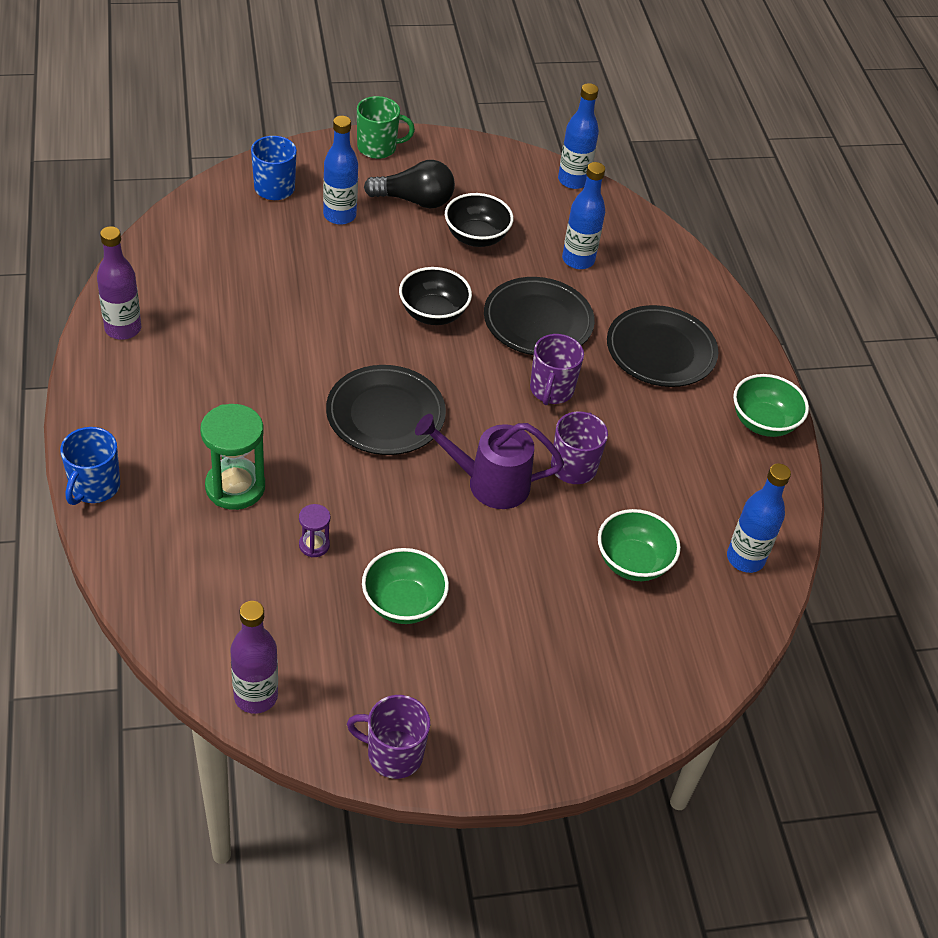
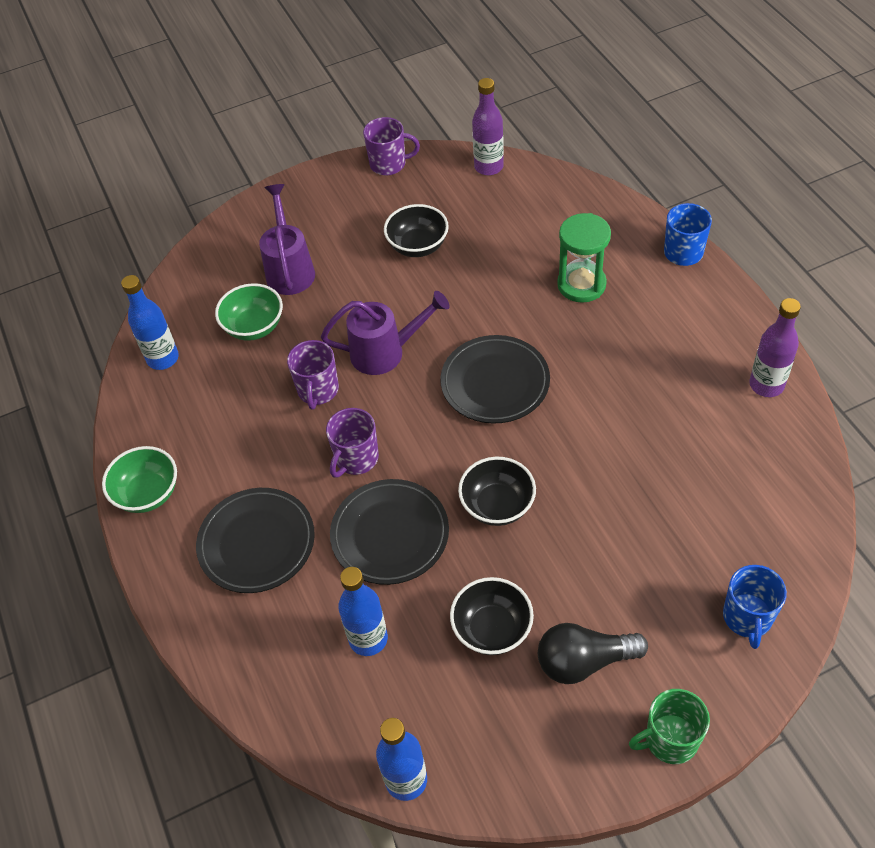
camera: 175 degrees right, 5 degrees up
purple hourglass [299,504,330,557] -> none
blue bottle [323,116,358,225] -> none
green bowl [362,548,449,624] -> black bowl [384,204,449,257]
purple mug [530,334,584,405] -> purple mug turned 150 degrees counterclockwise [326,408,379,478]
none -> purple watering can [259,184,315,295]

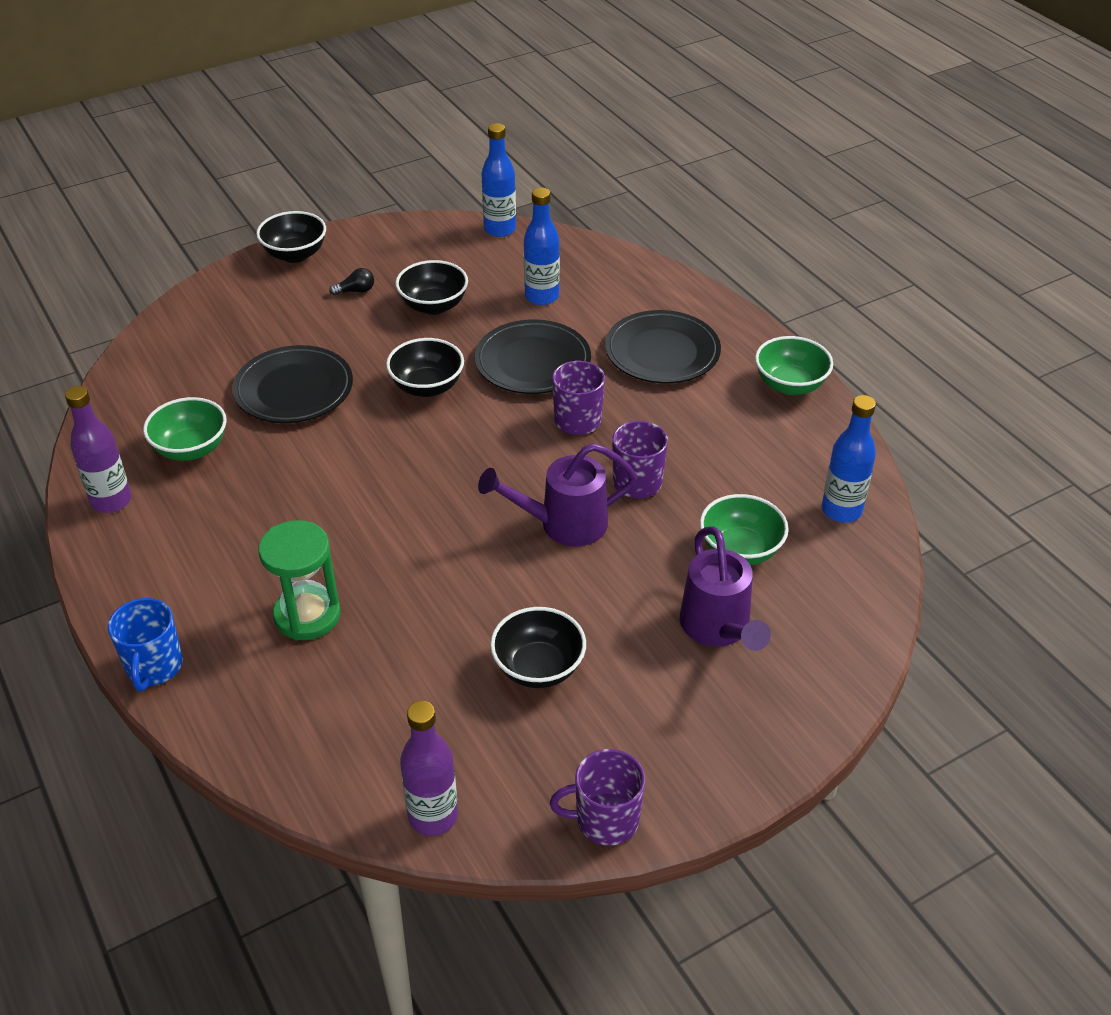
camera: 170 degrees right, 10 degrees down
black plate [440,335,550,424] -> black plate moved to [232,345,353,423]
black light bulb [538,623,648,684] -> black light bulb [329,268,374,295], size x0.48
green mug [629,689,710,764] -> black bowl [256,211,326,263]
blue mug [723,565,787,649] -> none
none -> green bowl [143,397,227,461]

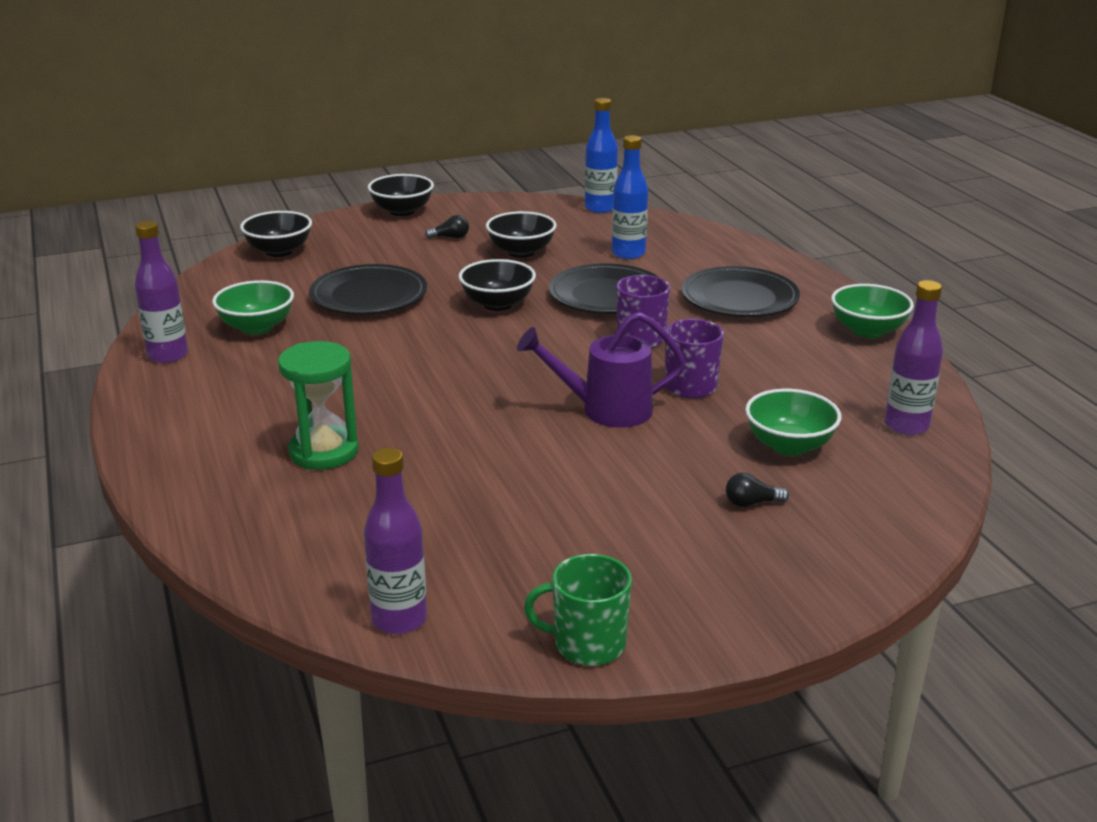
camera: 10 degrees right, 15 degrees down
blue mug [108,598,183,691] -> none
black bowl [490,607,586,688] -> black bowl moved to [240,211,312,257]
purple mug [550,749,645,846] -> green mug [524,554,632,666]
purple watering can [680,526,771,651] -> black light bulb [726,473,789,507]
blue bottle [822,395,876,523] -> purple bottle [885,280,943,435]

